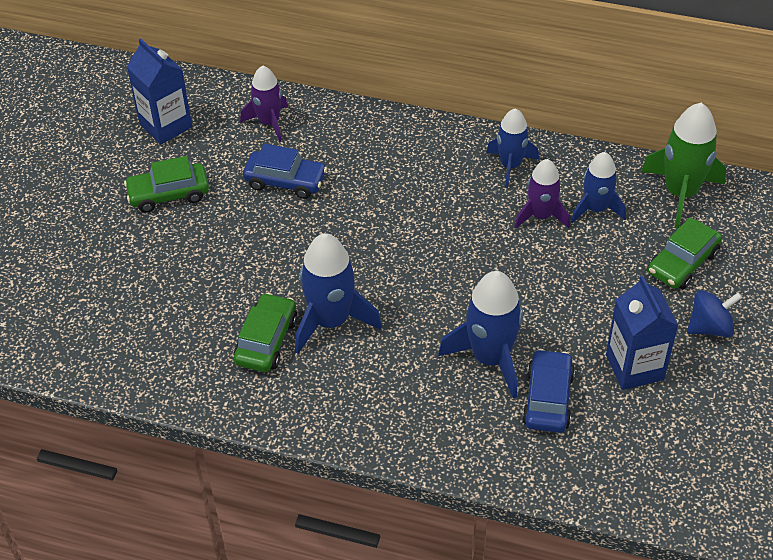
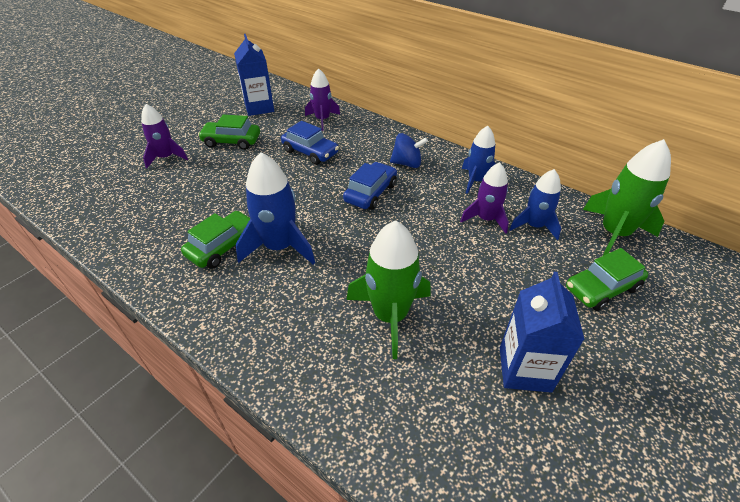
camera: 20 degrees right, 5 degrees down
blue rocket [438,271,523,398] -> green rocket [347,221,431,359]
blue car [522,349,575,433] -> blue car moved to [343,162,397,210]
blue spinning top [687,290,742,337] -> blue spinning top moved to [390,133,428,168]
none -> purple rocket [141,104,188,168]

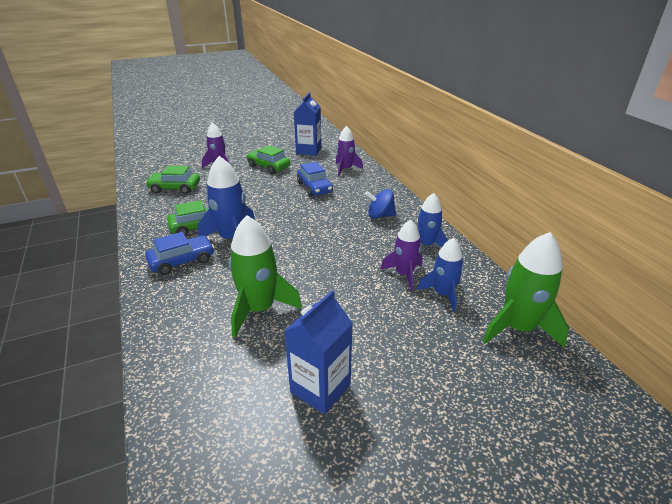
camera: 30 degrees right, 10 degrees down
blue car [343,162,397,210] -> blue car moved to [145,232,214,275]
blue spinning top [390,133,428,168] -> blue spinning top turned 150 degrees clockwise [365,189,396,219]
green car [566,248,648,311] -> green car moved to [145,166,200,194]

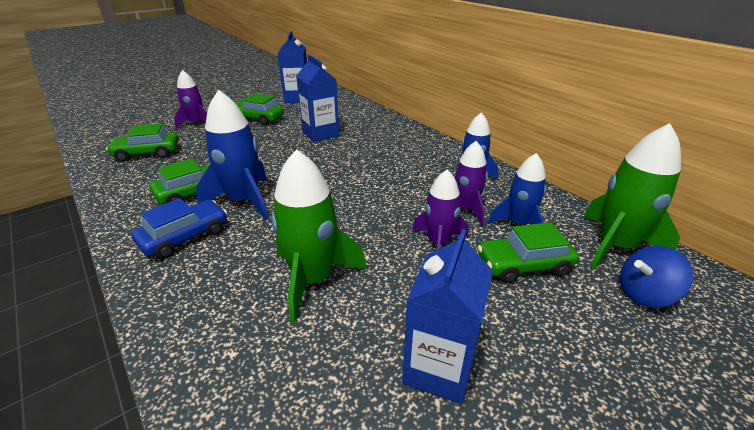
camera: 15 degrees left, 0 degrees up
blue car [297,162,333,197] -> blue carton [296,55,339,142]
purple rocket [336,126,363,177] -> purple rocket moved to [412,170,468,249]
blue spinning top [365,189,396,219] -> blue spinning top moved to [620,246,693,308]
none -> green car [478,222,579,283]

